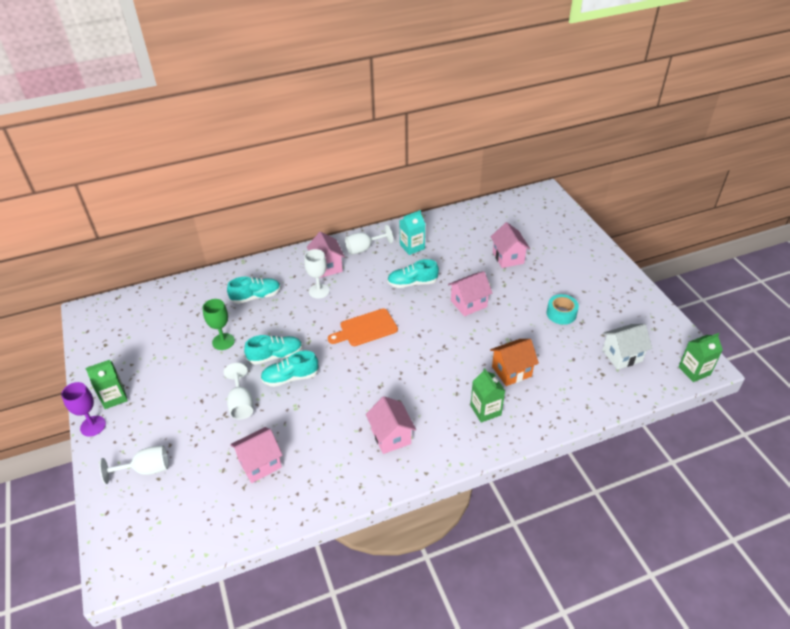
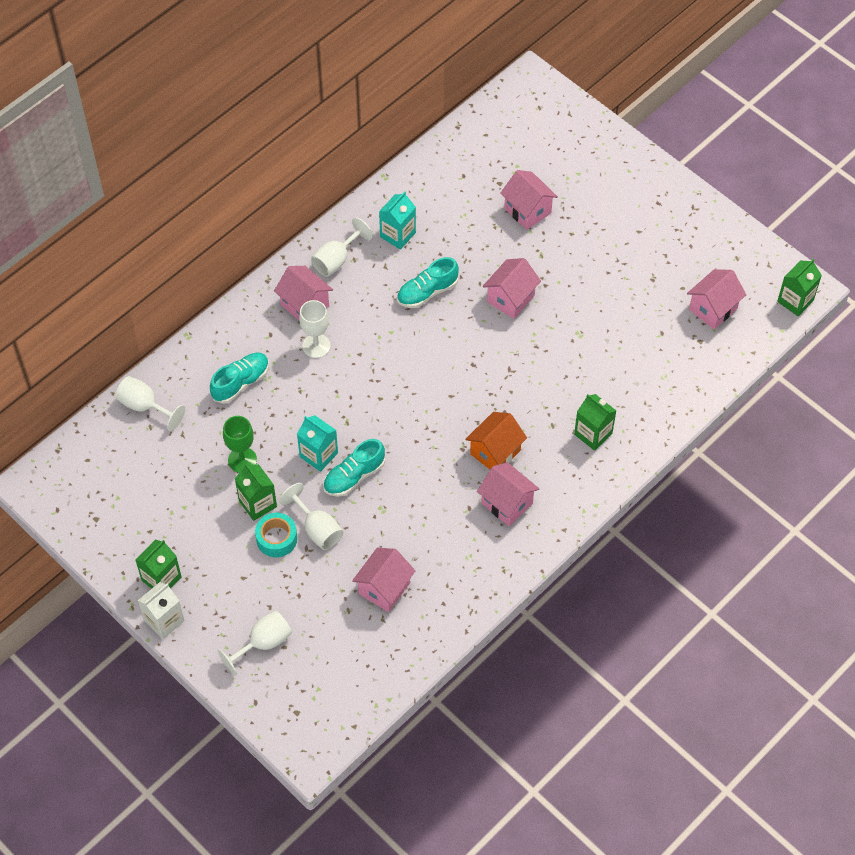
camera: 25 degrees left, 15 degrees up
purple goblet [61,382,106,436] -> white carton [138,582,185,639]
turquoise shoe [244,335,303,365] -> turquoise carton [297,415,338,472]
orange cutting board [328,309,398,346] -> none
orange house [490,339,539,386] -> orange house moved to [465,412,527,470]
turquoise tape [547,294,579,325] -> turquoise tape moved to [255,513,297,557]
white house [602,324,652,370] -> pink house [687,269,746,329]
none -> white goblet [115,376,185,431]
none -> green carton [235,463,277,521]

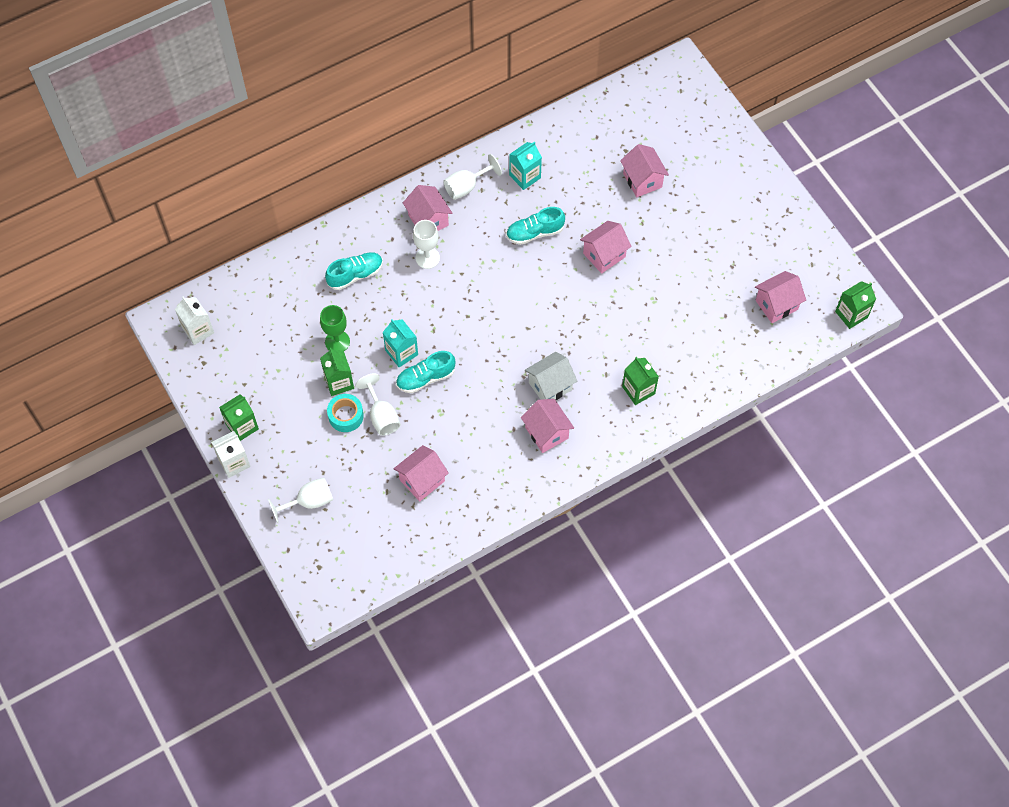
camera: 15 degrees right, 5 degrees up
white goblet [115,376,185,431] -> none
orange house [465,412,527,470] -> white house [525,352,577,400]
none -> white carton [175,297,214,345]

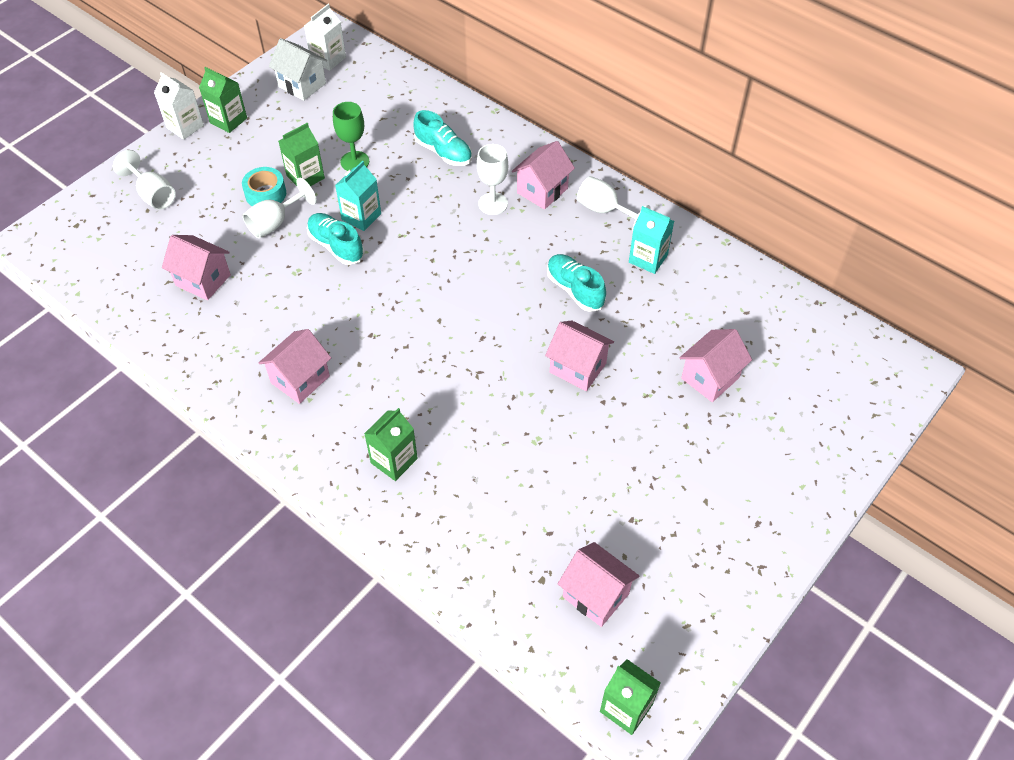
camera: 70 degrees right, 10 degrees down
white house [525,352,577,400] -> white house moved to [269,38,327,101]

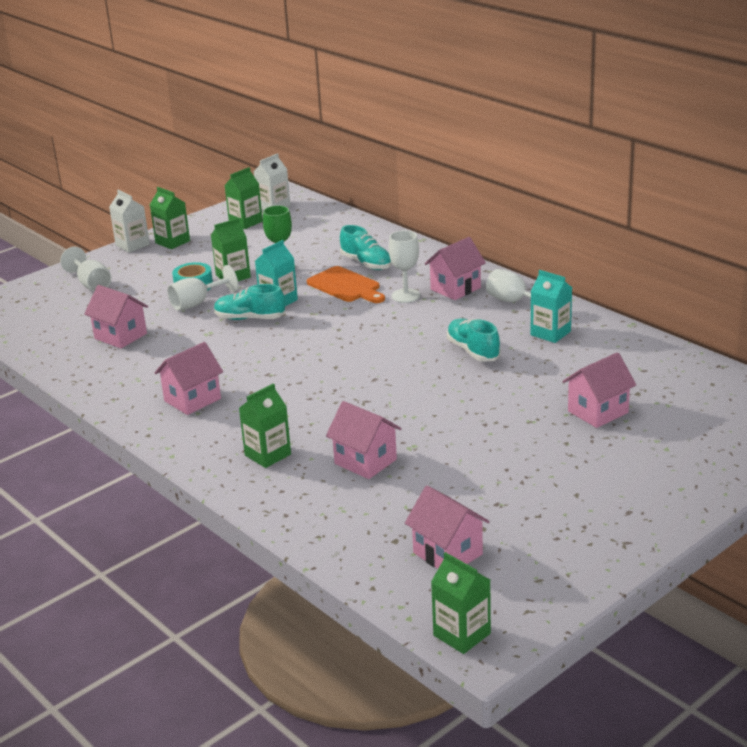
camera: 10 degrees right, 25 degrees down
white house [269,38,327,101] -> green carton [224,167,263,229]
turquoise shoe [307,213,364,265] -> turquoise shoe turned 45 degrees counterclockwise [214,284,285,320]
pink house [545,321,614,391] -> pink house moved to [326,401,402,479]
none -> orange cutting board [307,266,385,303]

